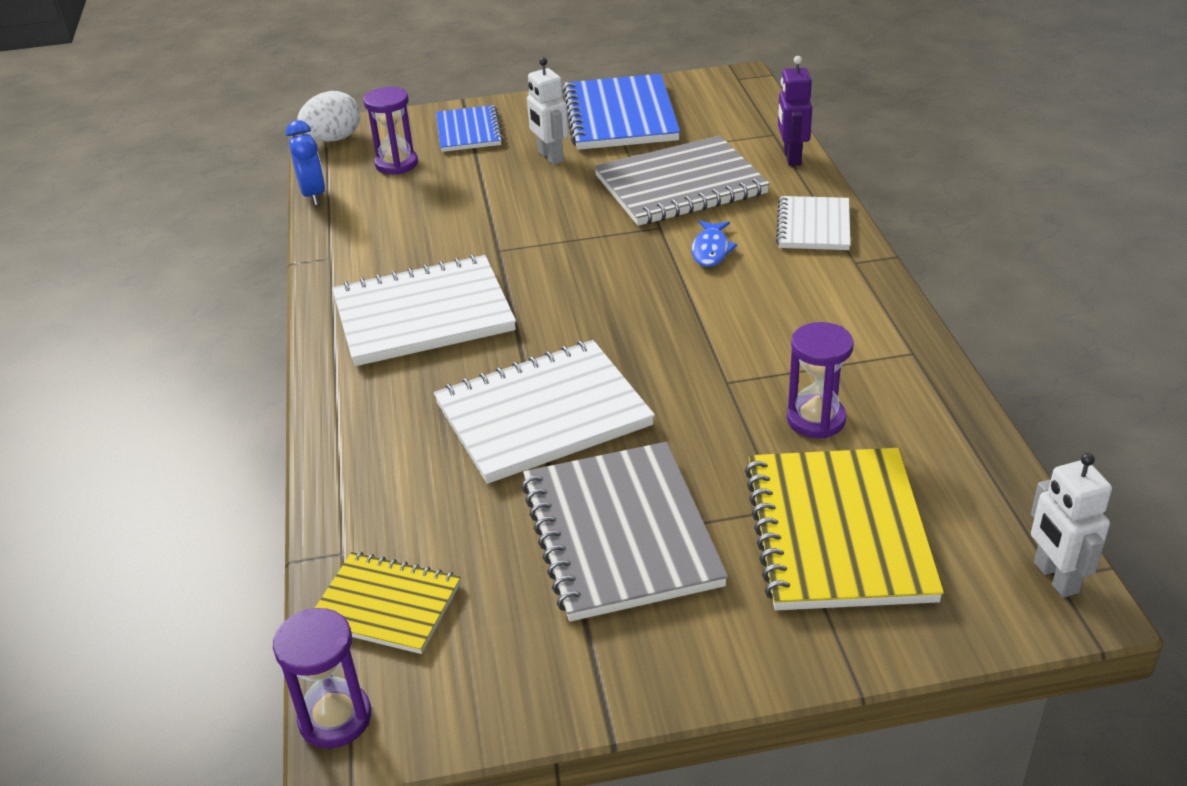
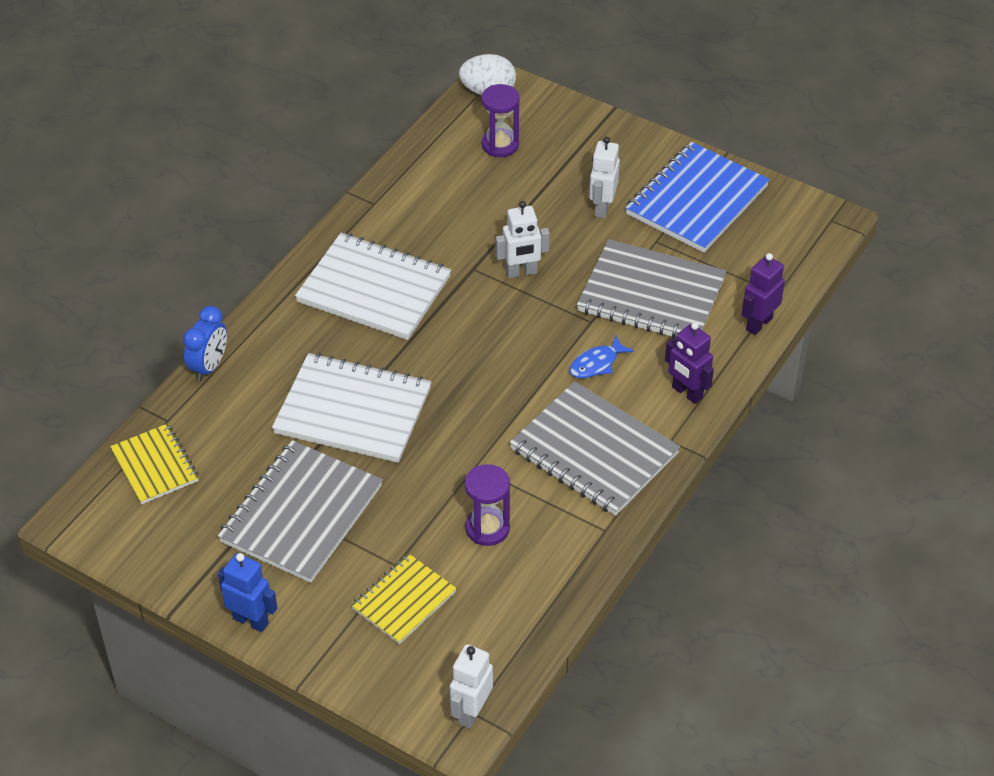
camera: 40 degrees right, 10 degrees up
purple hourglass [273,608,371,748] -> none
blue clock [286,120,325,205] -> blue clock moved to [183,306,227,381]
blue notebook [436,105,503,152] -> none
yellow notebook [745,448,944,610] -> yellow notebook [351,553,457,644], size x0.59
white notebook [776,196,851,250] -> purple robot [665,322,714,404]
none -> blue robot [218,553,277,632]
none -> white robot [496,201,550,278]
none -> grey notebook [509,381,680,516]

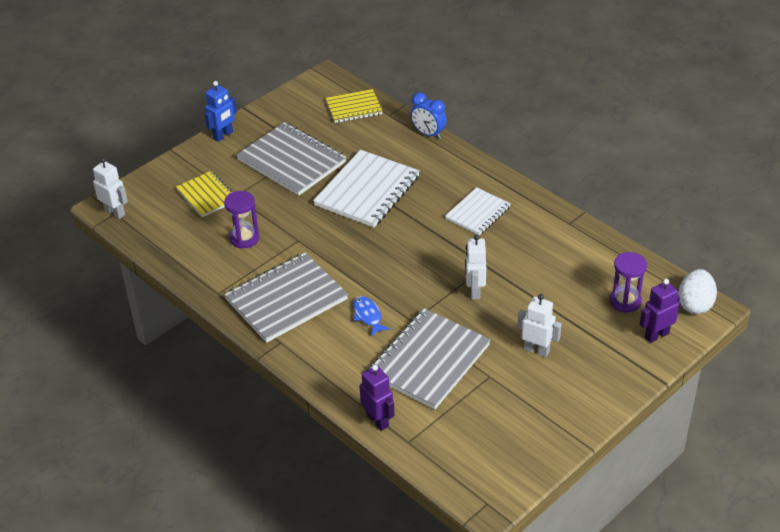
camera: 105 degrees right, 5 degrees down
white notebook [295,233,451,340] -> white notebook [445,187,511,236], size x0.59
blue notebook [625,142,770,253] -> none
purple robot [665,322,714,404] -> purple robot moved to [640,279,680,343]

